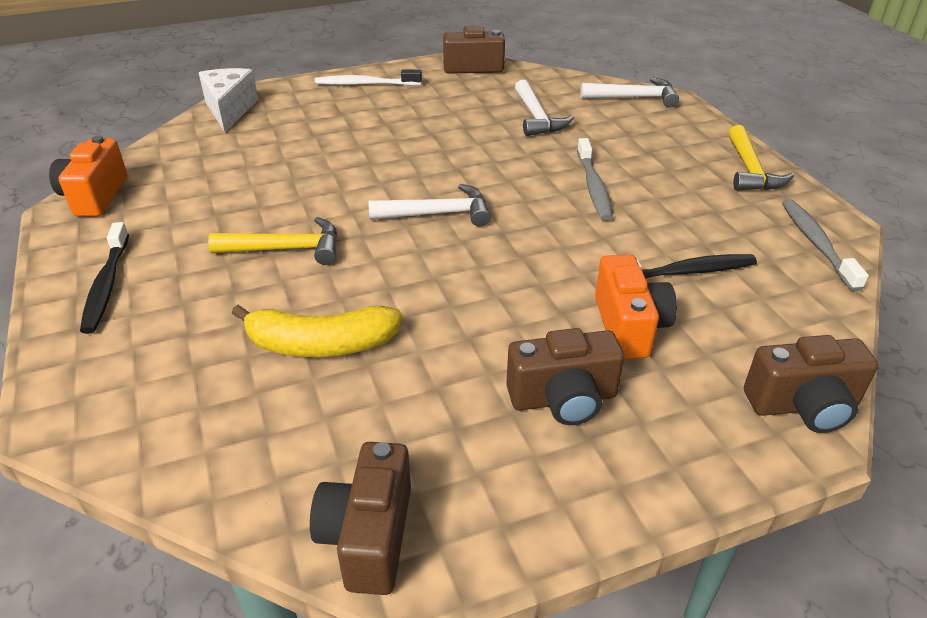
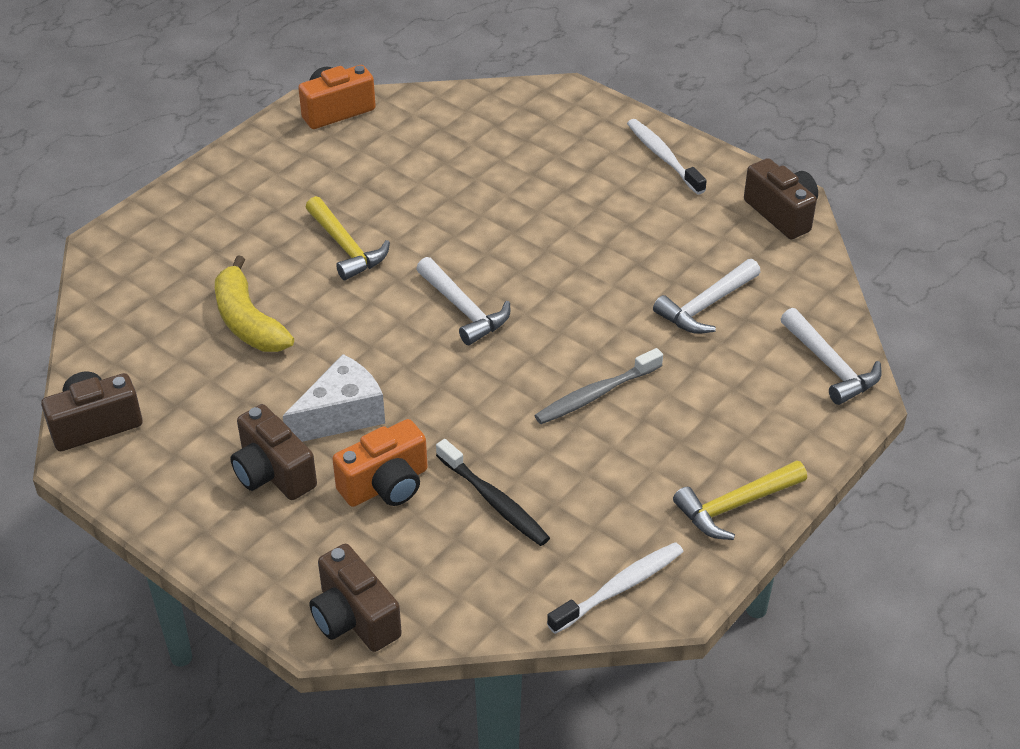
camera: 60 degrees right, 5 degrees up
black toothbrush [80,222,129,334] -> none
white cheese [199,68,258,132] -> white cheese moved to [283,354,385,442]
grey toothbrush [782,199,869,292] -> white toothbrush [547,542,684,634]

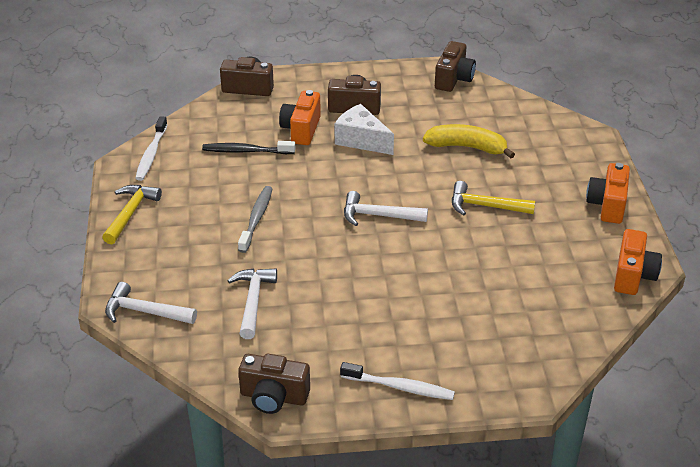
camera: 135 degrees right, 5 degrees down
white cheese [283,354,385,442] -> white cheese turned 120 degrees clockwise [335,104,394,155]
none -> orange camera [586,163,630,224]

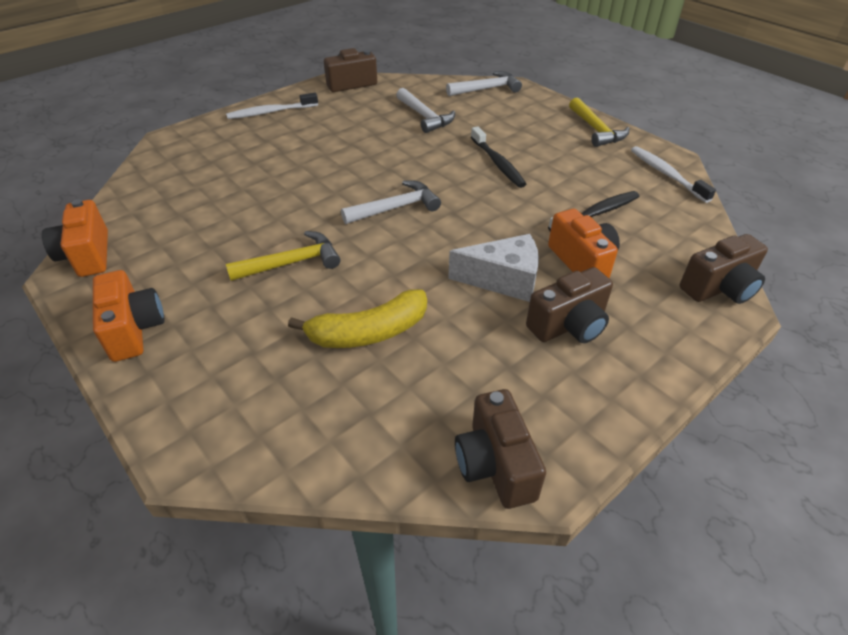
camera: 145 degrees right, 5 degrees up
grey toothbrush [238,186,273,253] -> black toothbrush [471,126,526,188]

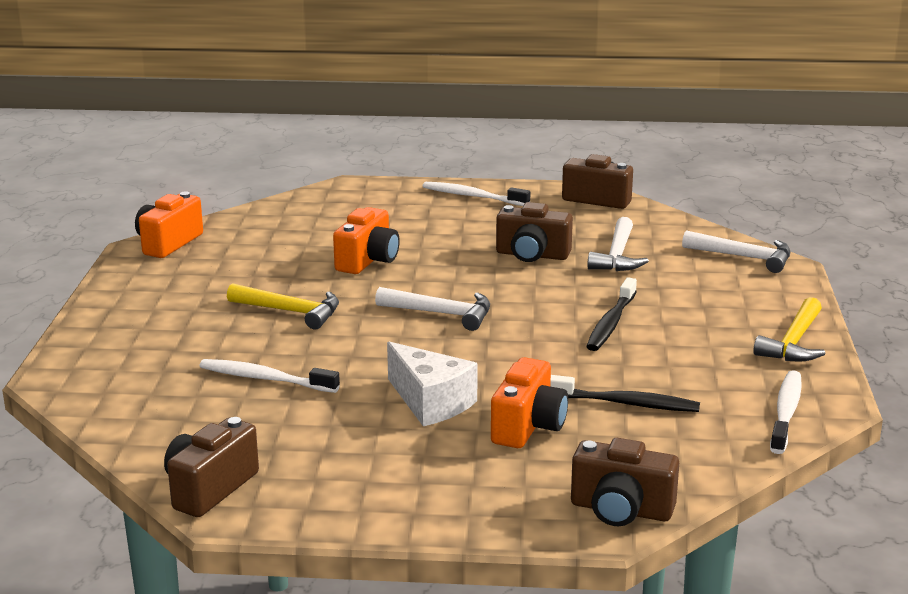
camera: 45 degrees right, 20 degrees down
orange camera [93,270,165,362] -> orange camera moved to [333,207,400,274]
yellow banana [288,289,427,348] -> white toothbrush [200,359,340,393]
brown camera [526,267,613,343] -> brown camera moved to [496,202,573,262]

